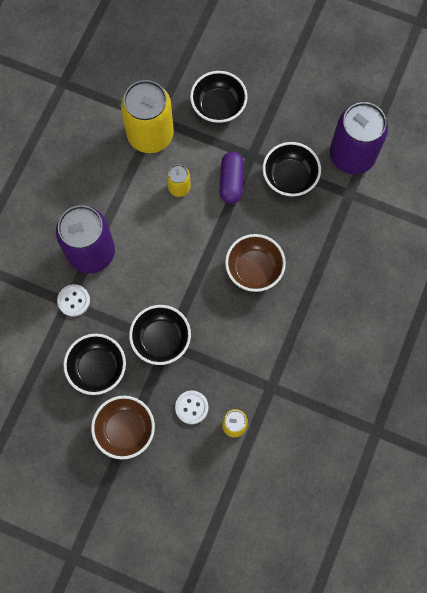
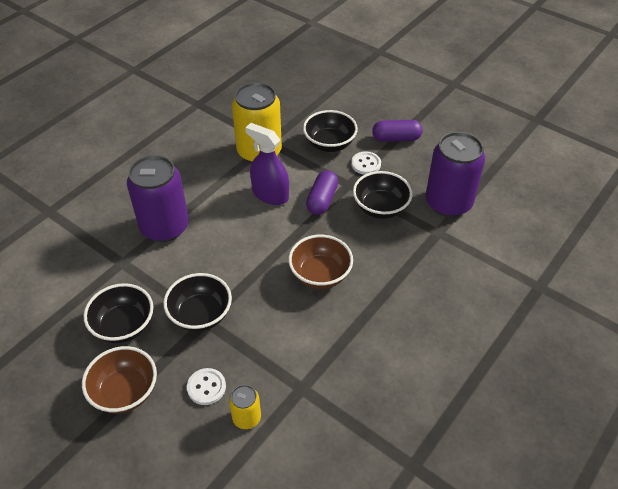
camera: 15 degrees right, 25 degrees down
white button [57,284,90,317] -> white button moved to [351,151,381,175]
yellow can [167,164,191,197] -> purple spray bottle [245,123,289,205]
none -> purple capsule [372,120,423,142]

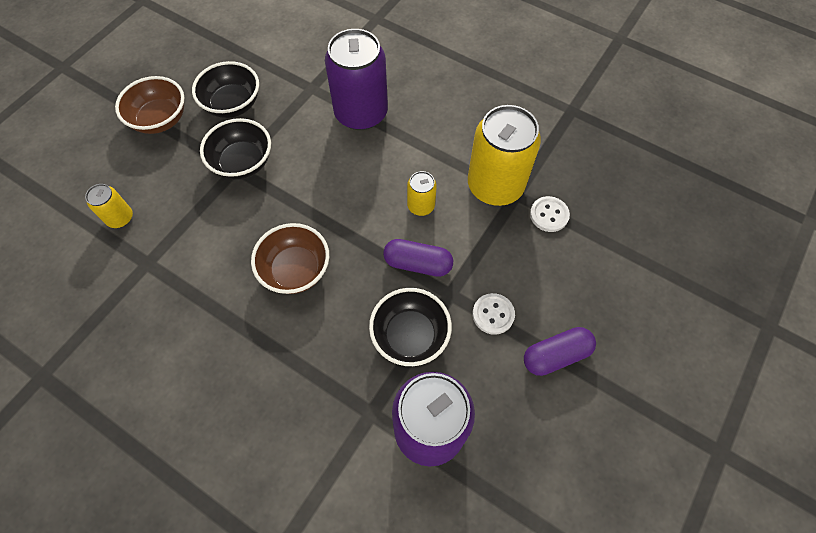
camera: 85 degrees right, 15 degrees up
white button [187,368,226,405] -> white button moved to [530,196,570,232]
purple spray bottle [245,123,289,205] -> yellow can [407,171,437,216]
black bowl [303,110,358,152] -> none
purple capsule [372,120,423,142] -> purple capsule turned 75 degrees clockwise [524,327,596,376]

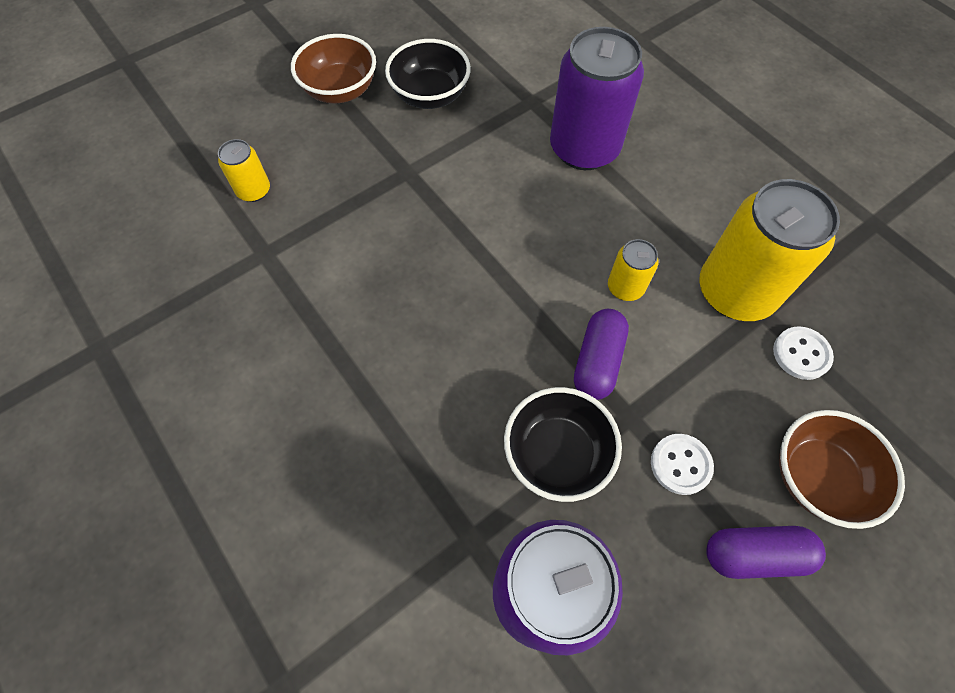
camera: 20 degrees right, 0 degrees up
black bowl [200,118,271,180] -> none
brown bowl [251,223,329,294] -> brown bowl moved to [779,410,905,529]
purple capsule [383,239,453,277] -> purple capsule turned 75 degrees clockwise [574,309,629,400]

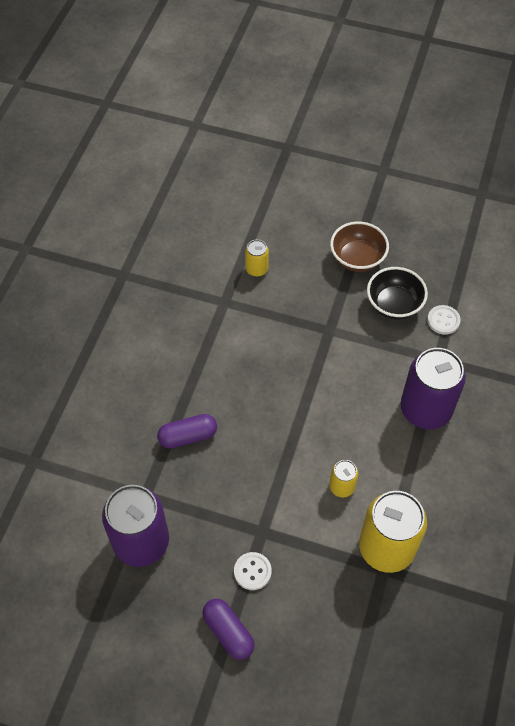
camera: 55 degrees right, 5 degrees down
black bowl [504,387,622,502] -> none
purple capsule [574,309,629,400] -> purple capsule moved to [157,414,217,449]
white button [773,326,834,380] -> white button moved to [427,305,461,335]
brown bowl [779,410,905,529] -> none

